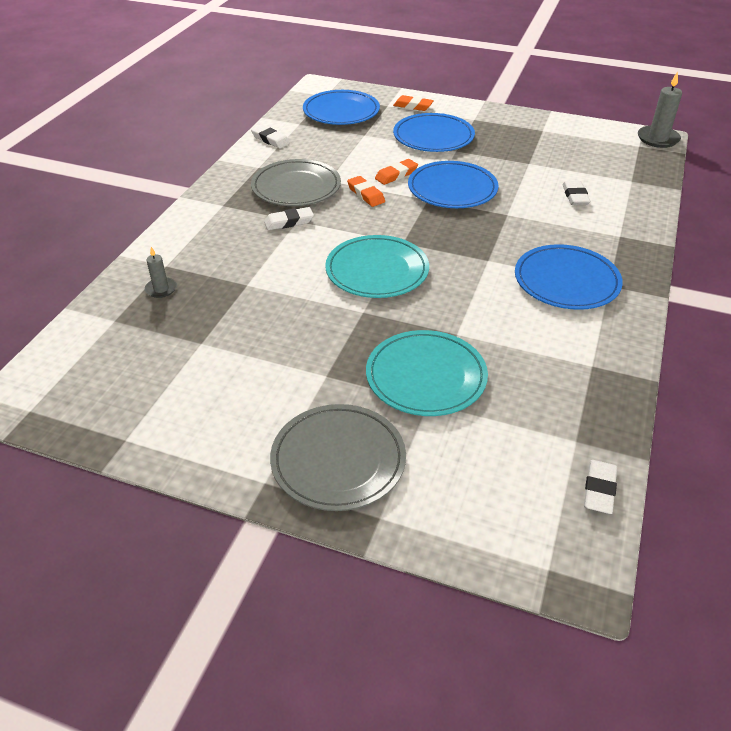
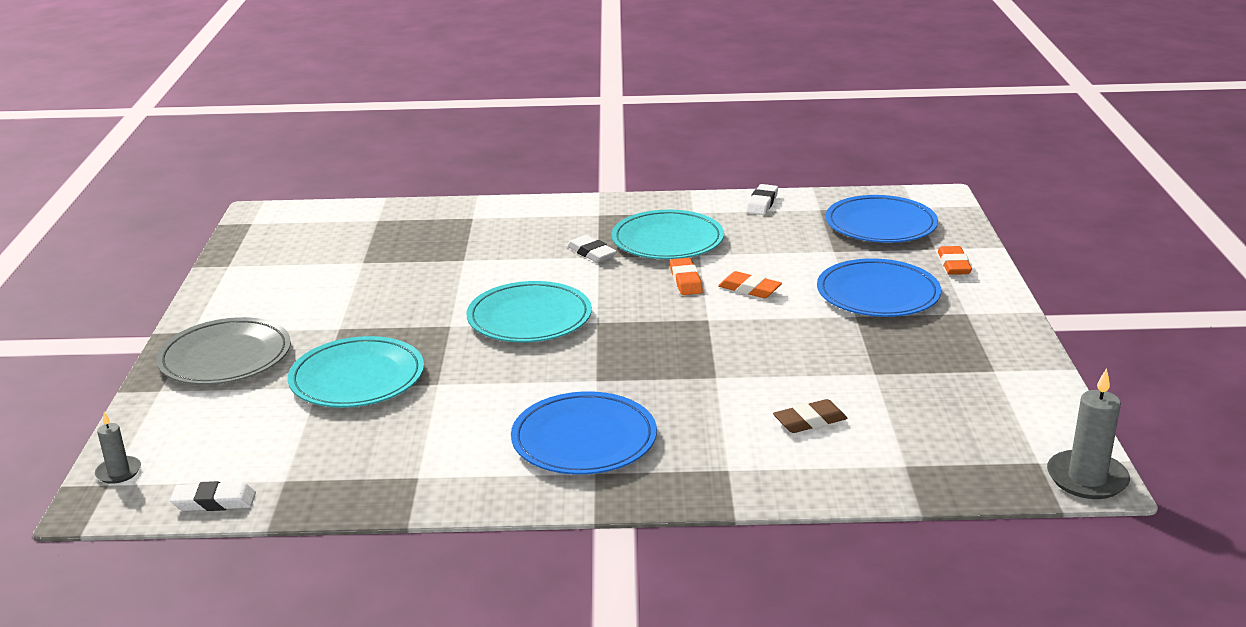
camera: 70 degrees right, 15 degrees down
grey candle [145,247,177,298] -> grey candle moved to [95,412,141,484]
grey plate [251,159,341,206] -> turquoise plate [612,210,724,259]
orange eraser [347,176,385,207] -> orange eraser turned 45 degrees counterclockwise [670,258,703,295]
blue plate [408,161,499,208] -> none
white eraser [562,181,590,205] -> brown eraser [773,399,847,433]

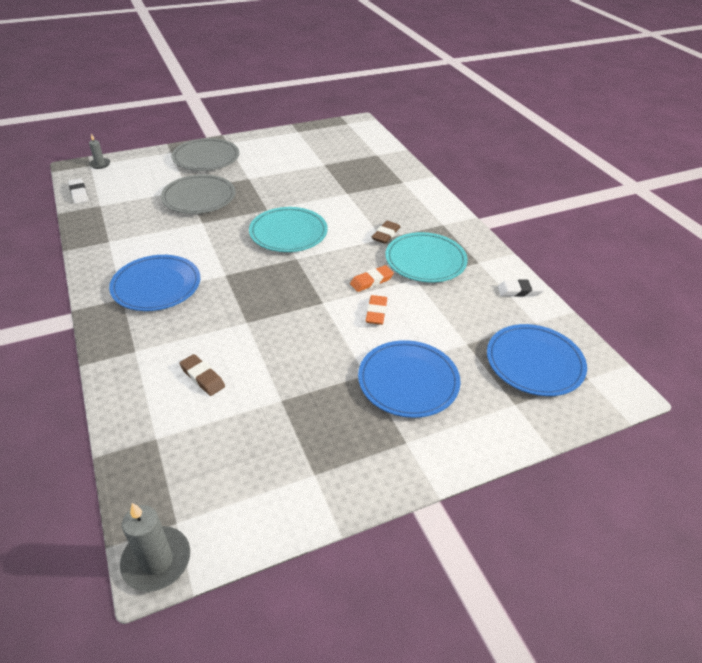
camera: 65 degrees right, 15 degrees up
turquoise plate [288,336,424,408] -> grey plate [161,174,235,214]
white eraser [567,235,617,263] -> brown eraser [372,221,400,244]
orange eraser [938,246,972,275] -> none

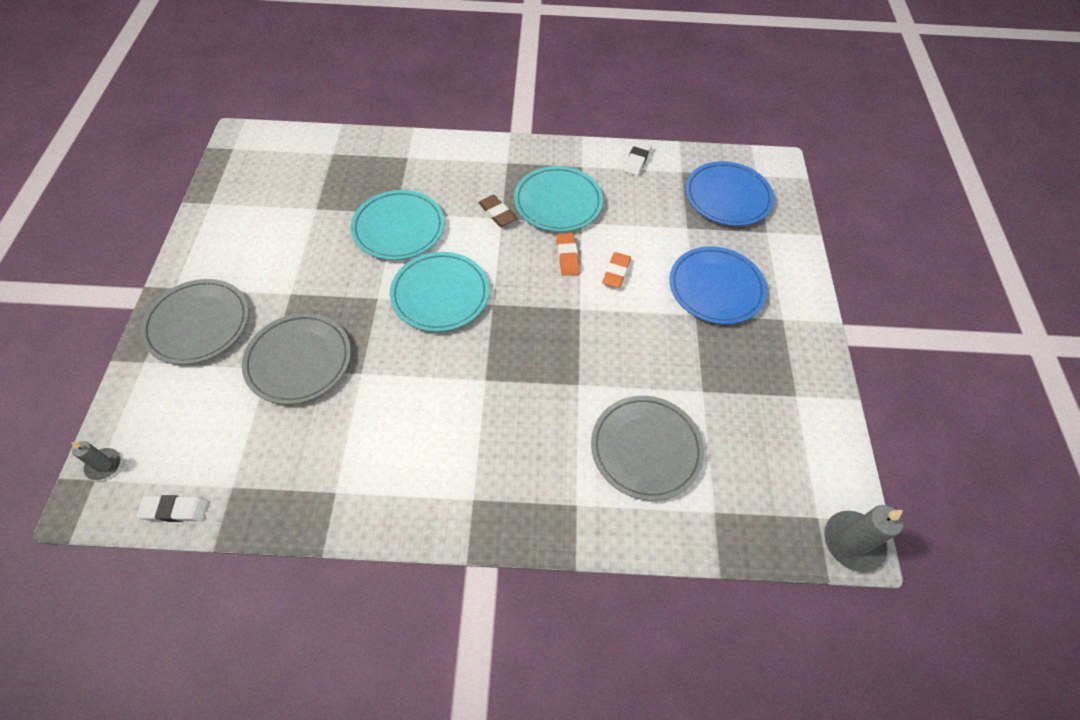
camera: 65 degrees left, 15 degrees up
blue plate [109,255,200,311] -> none
brown eraser [179,354,225,396] -> grey plate [591,396,704,501]
orange eraser [366,295,387,325] -> orange eraser turned 75 degrees clockwise [602,252,631,288]
none -> turquoise plate [351,190,444,260]

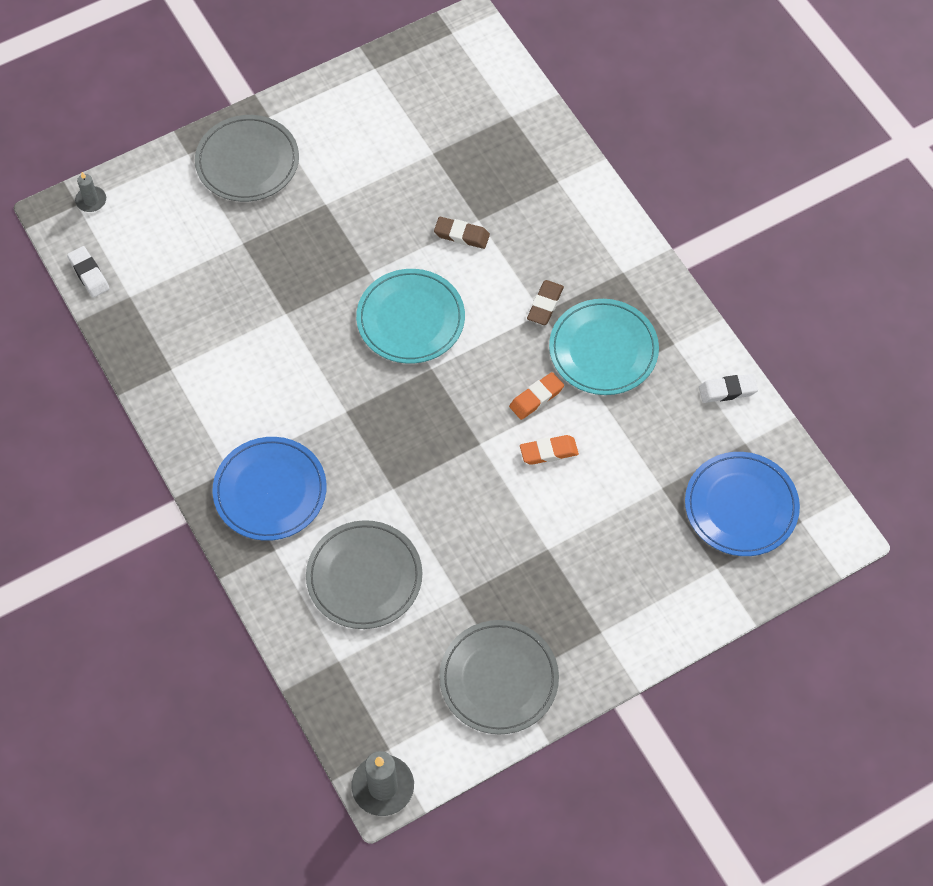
camera: 60 degrees right, 5 degrees up
grey plate [242,313,351,405] -> grey plate moved to [439,620,559,735]
turquoise plate [351,190,444,260] -> brown eraser [434,217,490,249]
blue plate [669,246,767,324] -> blue plate moved to [212,437,327,541]

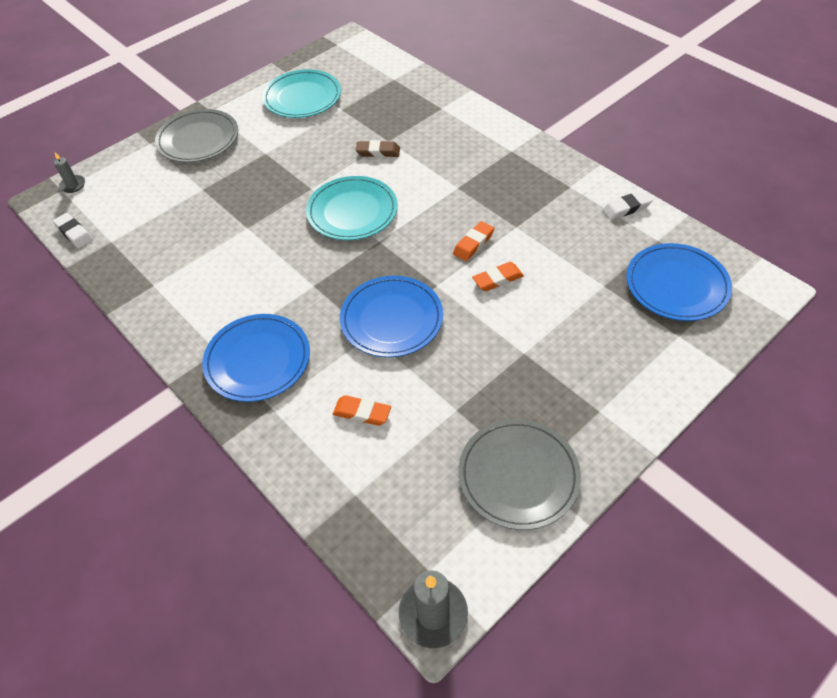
camera: 10 degrees left, 10 degrees down
grey plate [306,520,422,629] -> orange eraser [333,395,391,426]
brown eraser [527,280,564,325] -> none
turquoise plate [549,299,659,395] -> turquoise plate moved to [262,69,341,118]
none -> blue plate [340,276,443,357]

